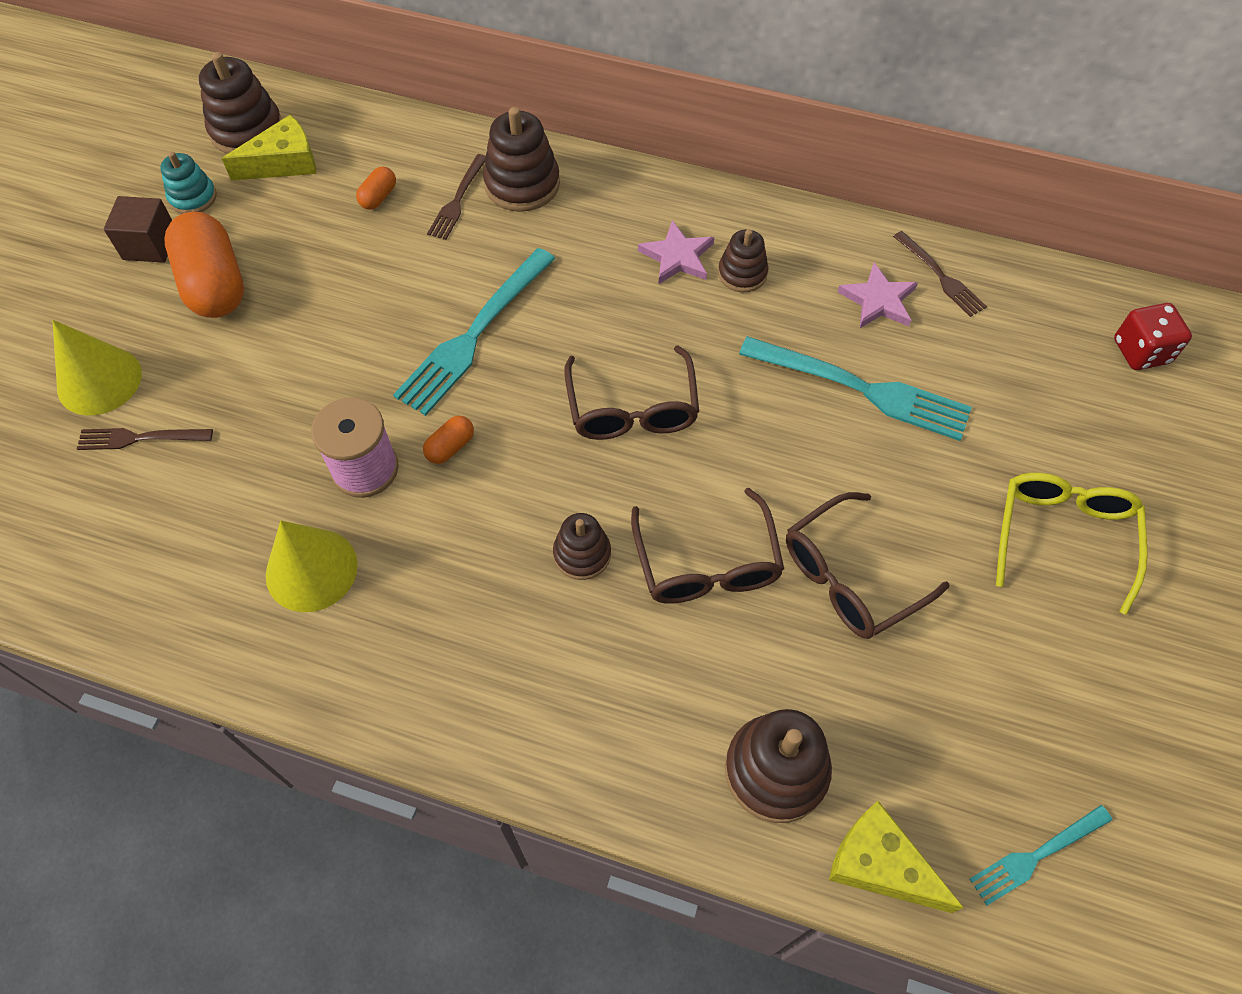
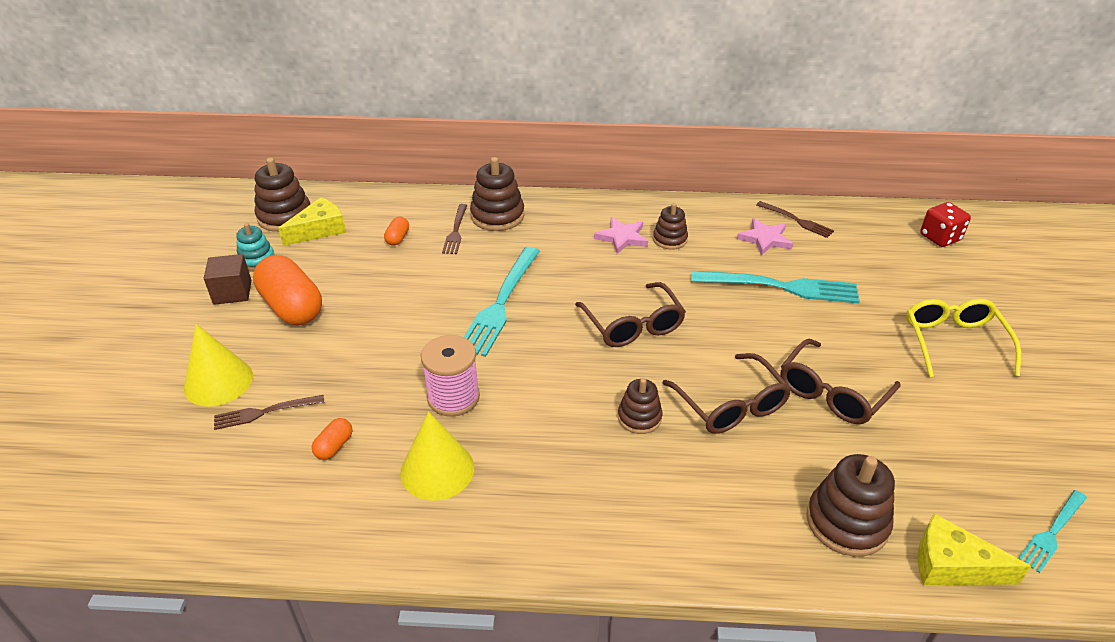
camera: 15 degrees left, 20 degrees down
orange capsule [423,416,474,464] -> orange capsule moved to [312,418,353,460]

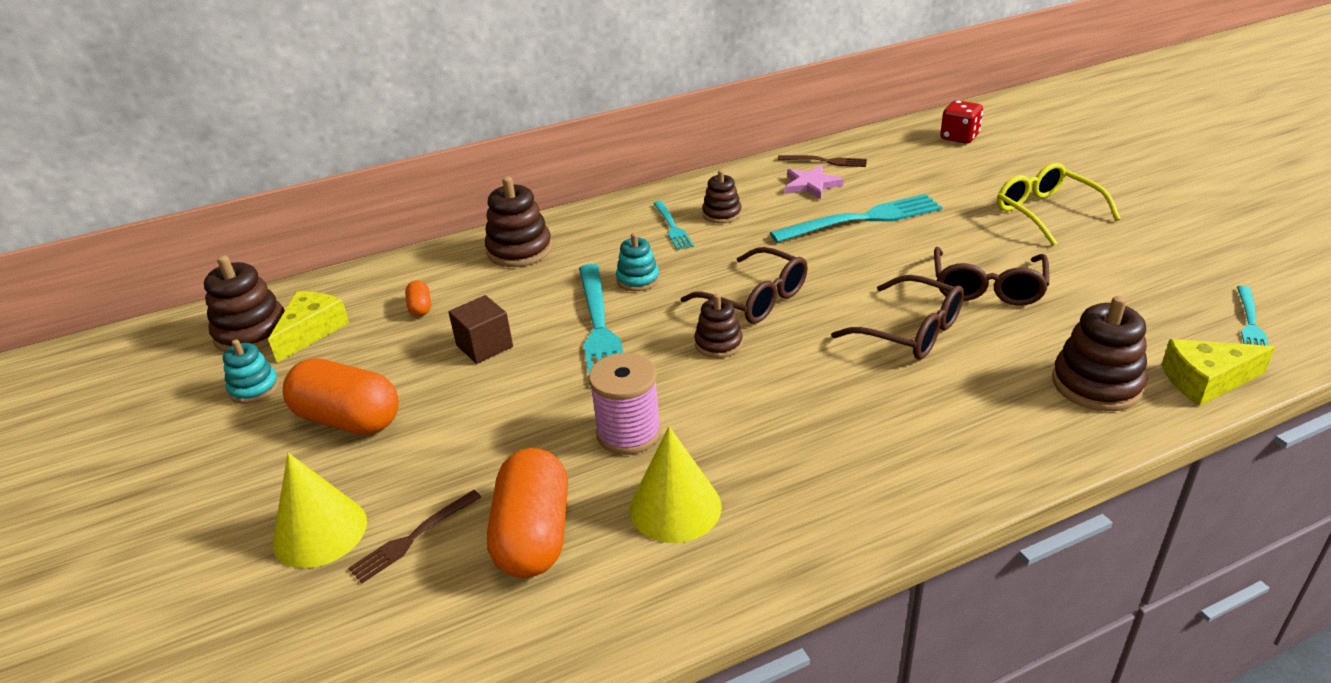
camera: 25 degrees left, 5 degrees down
brown cube [204,254,252,305] -> brown cube moved to [448,295,513,364]
orange capsule [312,418,353,460] -> orange capsule [487,448,568,578], size x2.26
brown fork [442,204,467,254] -> none
pink star [594,217,648,254] -> turquoise fork [653,201,694,250]
brown stacking toy [618,378,662,434] -> brown stacking toy moved to [694,294,743,358]
none -> turquoise stacking toy [616,233,659,291]

